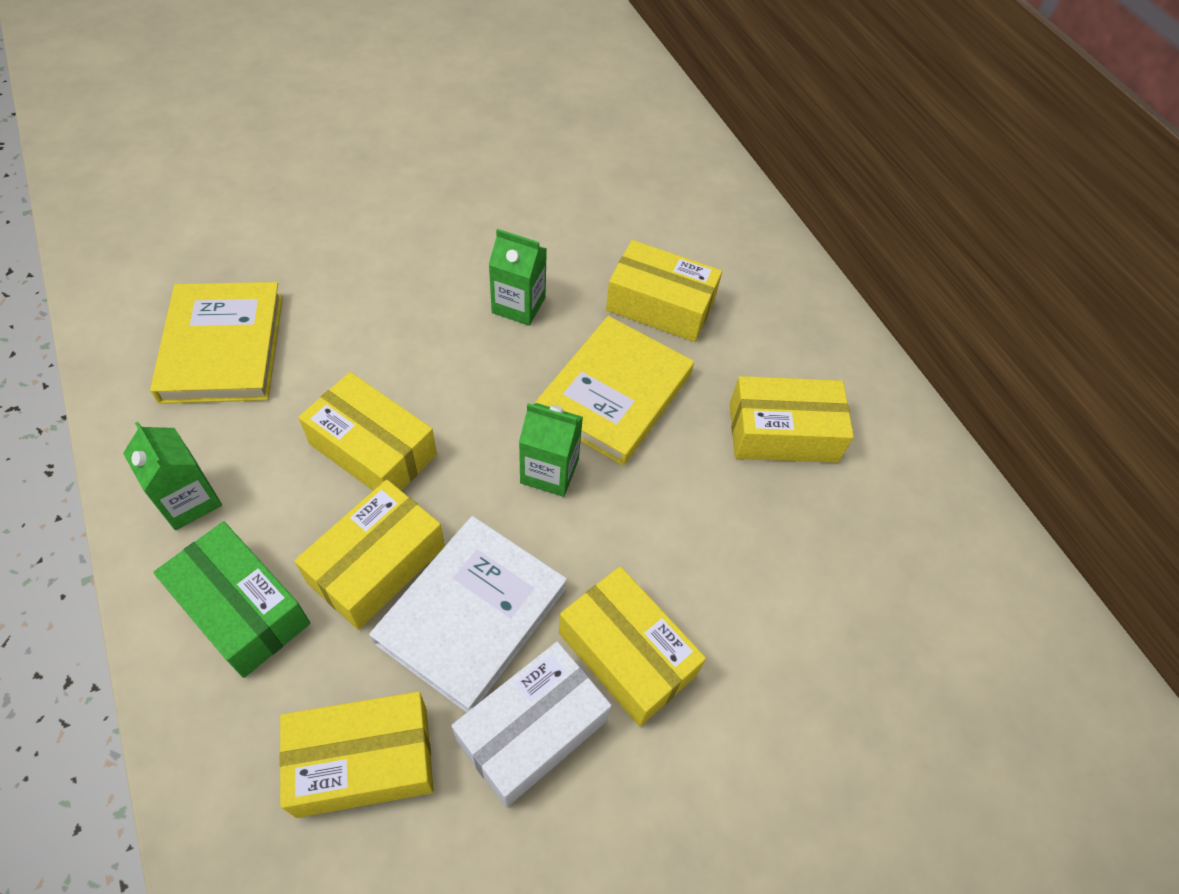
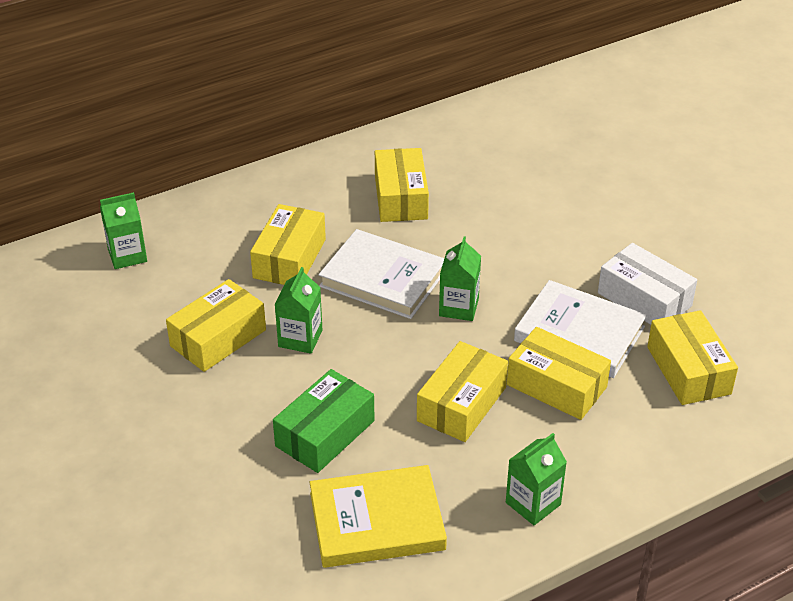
camera: 90 degrees left, 15 degrees down
green box [153,521,310,678] -> green box moved to [273,369,375,473]
yellow book [535,316,694,466] -> white book [319,229,444,319]
yellow box [559,566,706,727] -> yellow box moved to [166,279,266,372]
none -> green carton [100,192,147,269]

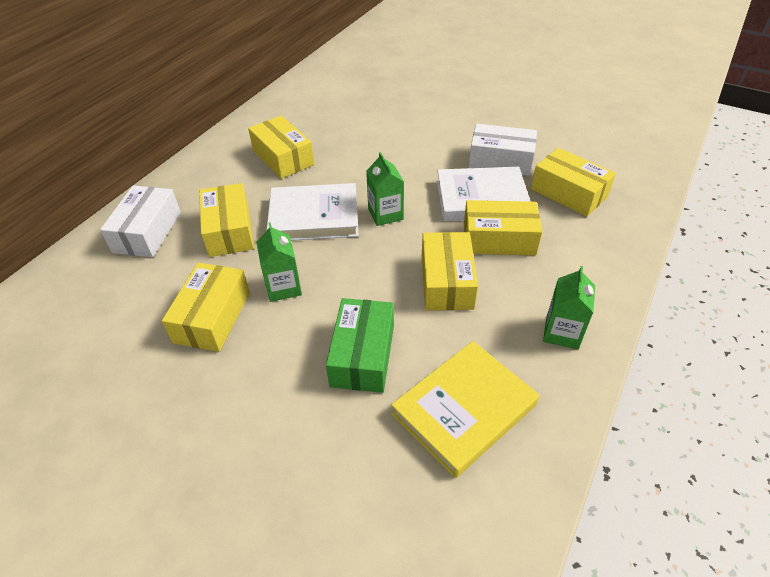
camera: 30 degrees left, 5 degrees up
green carton [100,192,147,269] -> none
none -> white box [100,185,181,257]

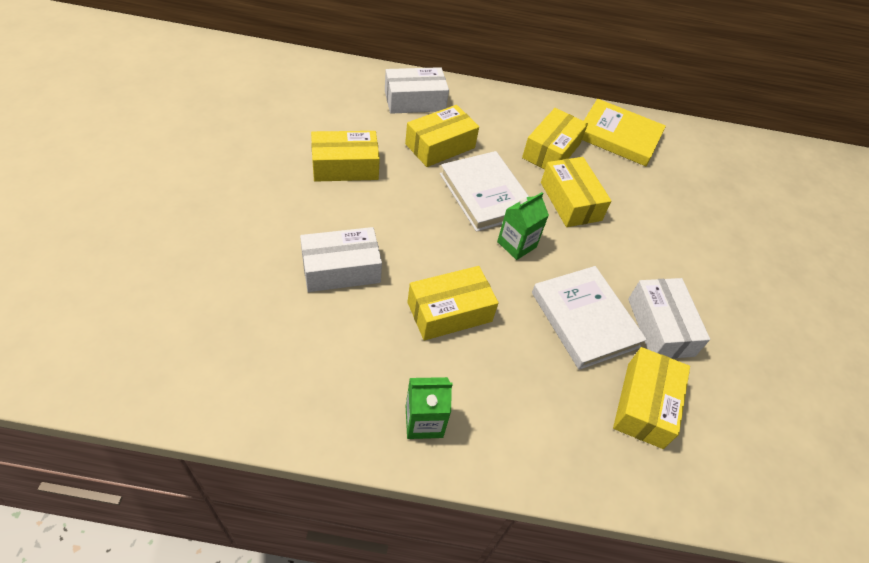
camera: 60 degrees right, 5 degrees up
green carton [256,223,302,302] -> none
green box [326,298,394,393] -> white box [300,227,382,292]
yellow book [391,341,539,478] -> yellow book moved to [582,99,666,166]
yellow box [464,200,542,256] -> yellow box moved to [541,157,611,227]

